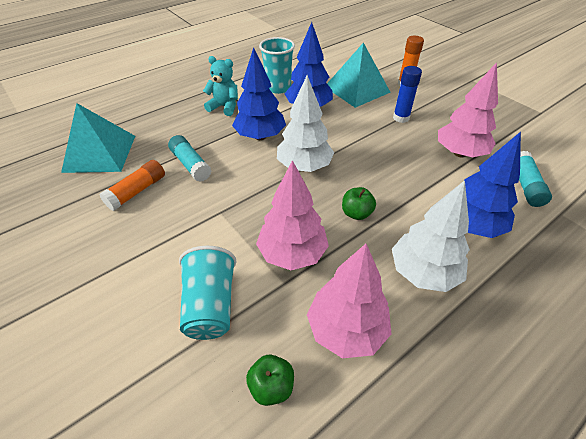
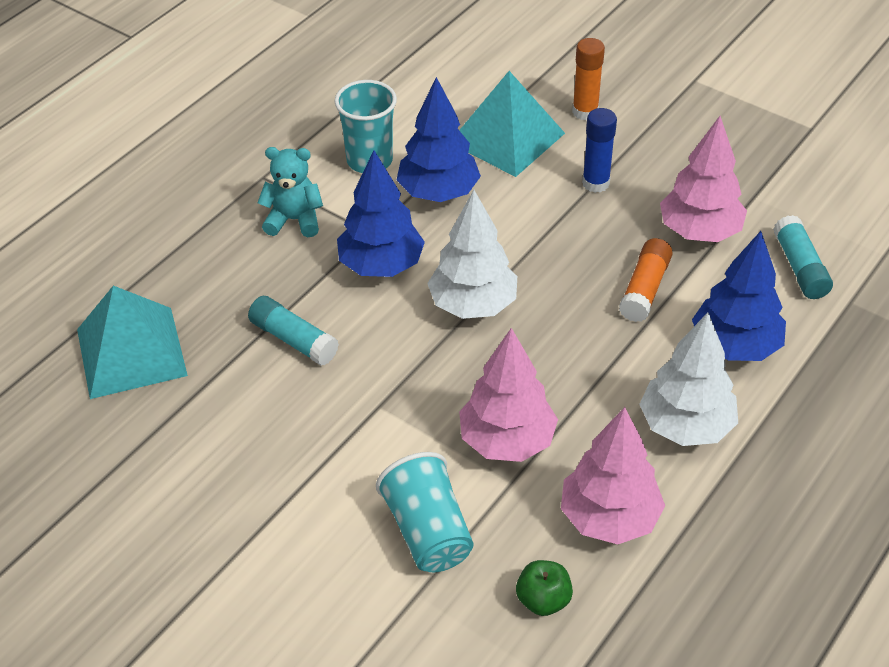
camera: 15 degrees left, 0 degrees up
orange glue stick [100,160,165,211] -> orange glue stick moved to [619,238,673,322]
green apple [342,187,376,220] -> none

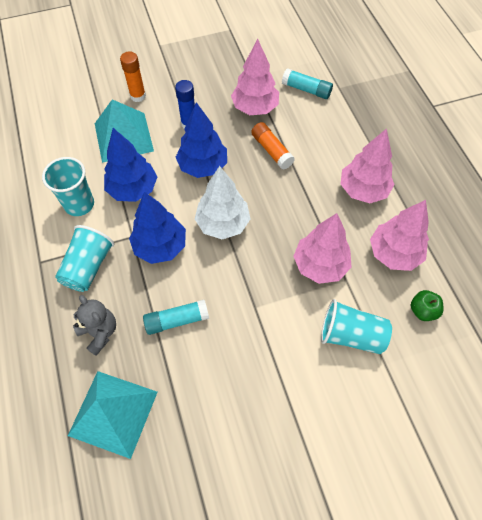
camera: 55 degrees left, 15 degrees up
turquoise teddy bear [258,147,323,237] -> turquoise cup [55,225,114,292]
white tree [639,313,738,446] -> pink tree [341,128,395,203]
blue tree [692,231,786,361] -> blue tree moved to [176,102,227,178]
none -> grey teddy bear [73,295,116,356]

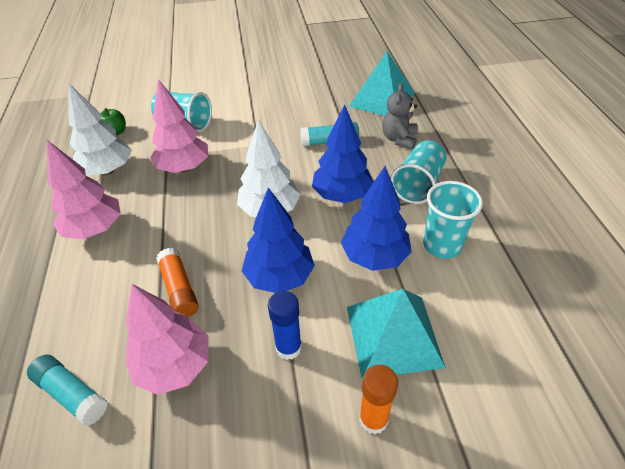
camera: 170 degrees left, 15 degrees down
grey teddy bear [73,295,116,356] -> grey teddy bear turned 45 degrees clockwise [382,83,418,150]
pink tree [370,200,429,271] -> white tree [68,82,132,176]

